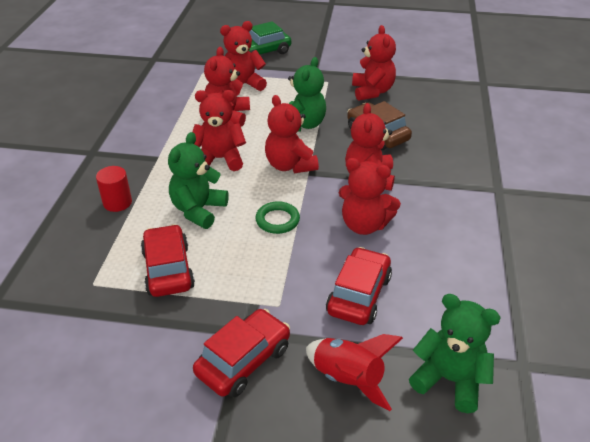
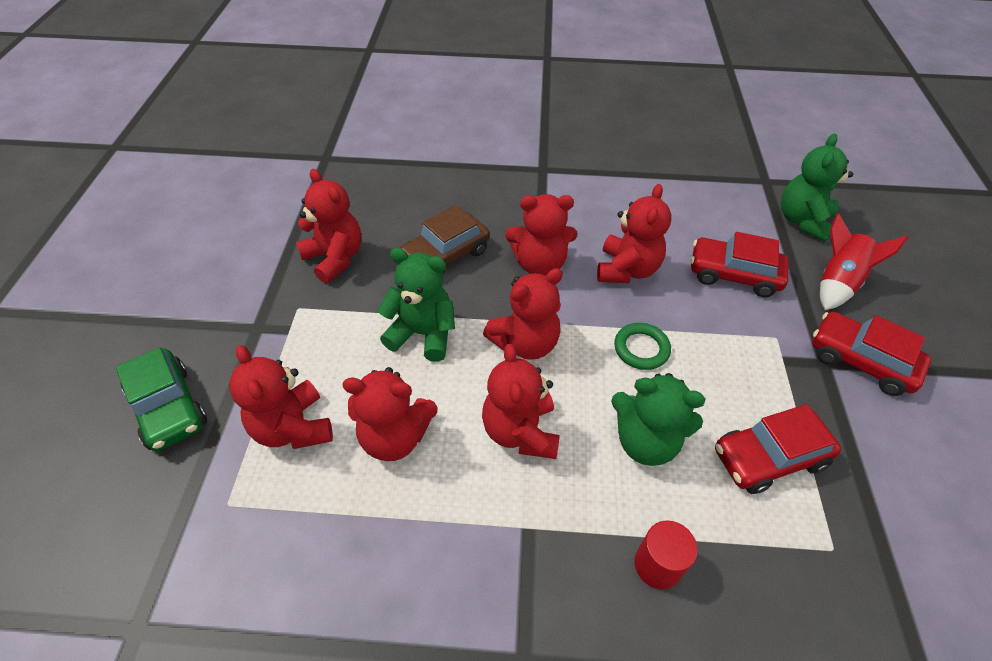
camera: 95 degrees left, 10 degrees up
red teddy bear [352,25,396,101] -> red teddy bear turned 60 degrees clockwise [296,169,361,283]

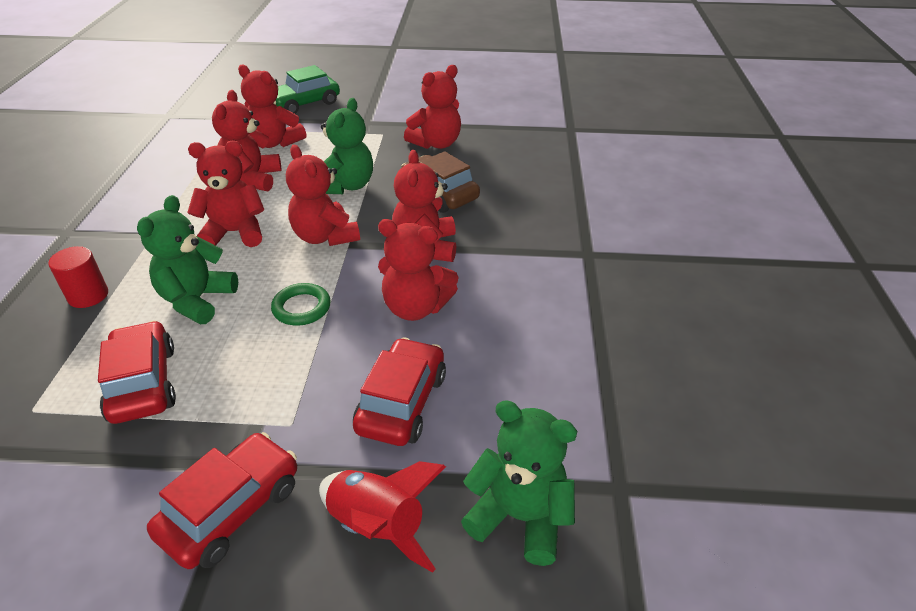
camera: 90 degrees right, 10 degrees down
red teddy bear [229,345,333,449] -> red teddy bear turned 120 degrees counterclockwise [238,64,306,148]

